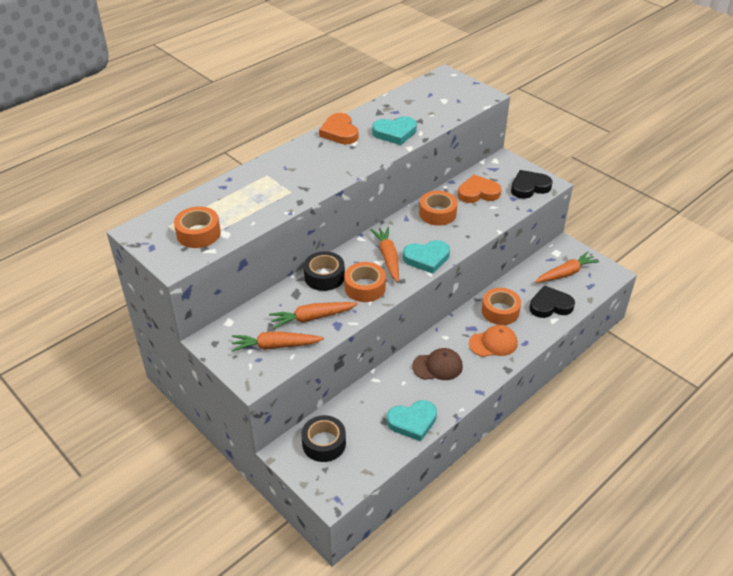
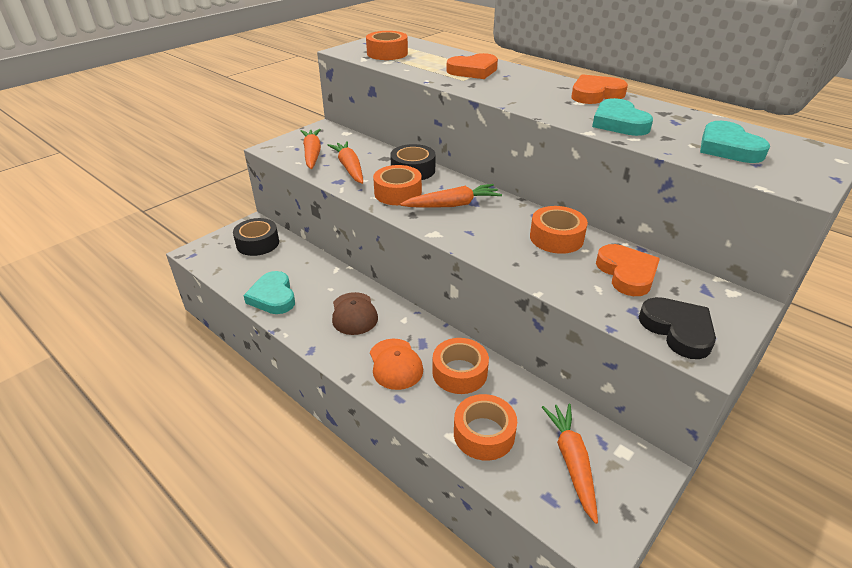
camera: 85 degrees right, 5 degrees down
turquoise heart [403,240,450,274] -> turquoise heart moved to [700,121,770,163]
black heart [529,285,575,318] -> orange tape [454,394,517,461]
orange carrot [535,252,599,283] -> orange carrot turned 150 degrees counterclockwise [542,404,598,524]
none -> orange heart [446,53,498,79]

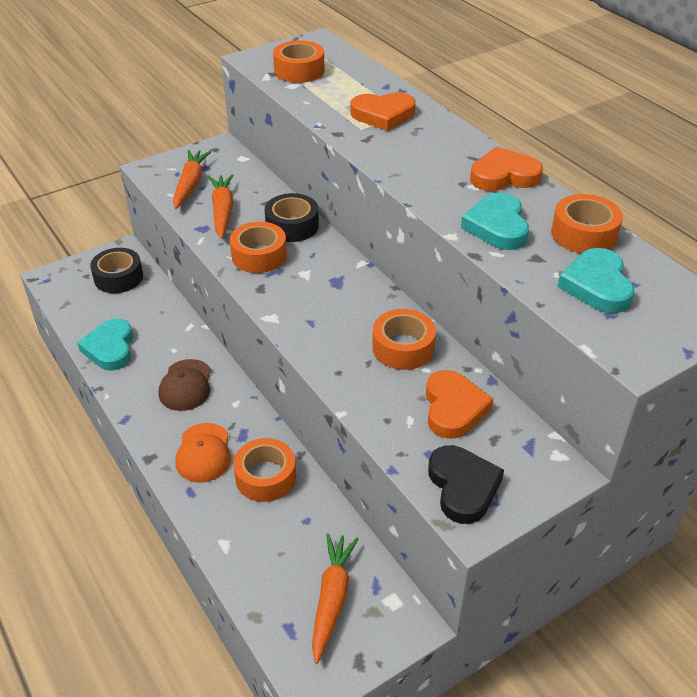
camera: 15 degrees right, 5 degrees up
orange carrot [400,184,502,208] -> none
orange tape [454,394,517,461] -> orange tape moved to [551,194,623,253]

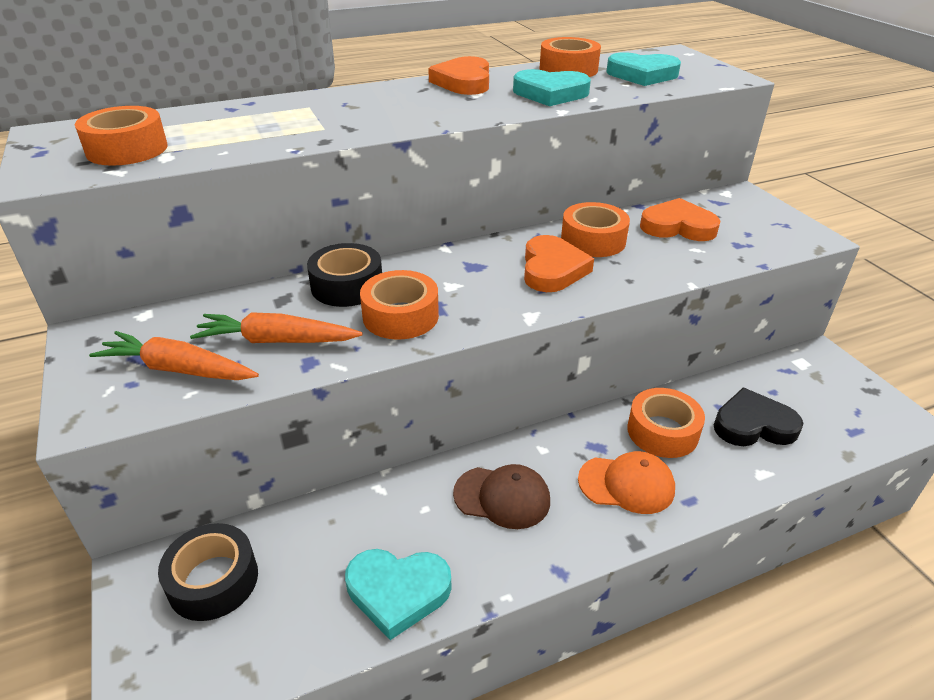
camera: 80 degrees left, 5 degrees down
orange carrot [312,533,359,664] -> none
orange heart [350,92,416,131] -> orange heart moved to [524,235,594,292]
black heart [428,445,504,524] -> black heart moved to [714,388,803,446]

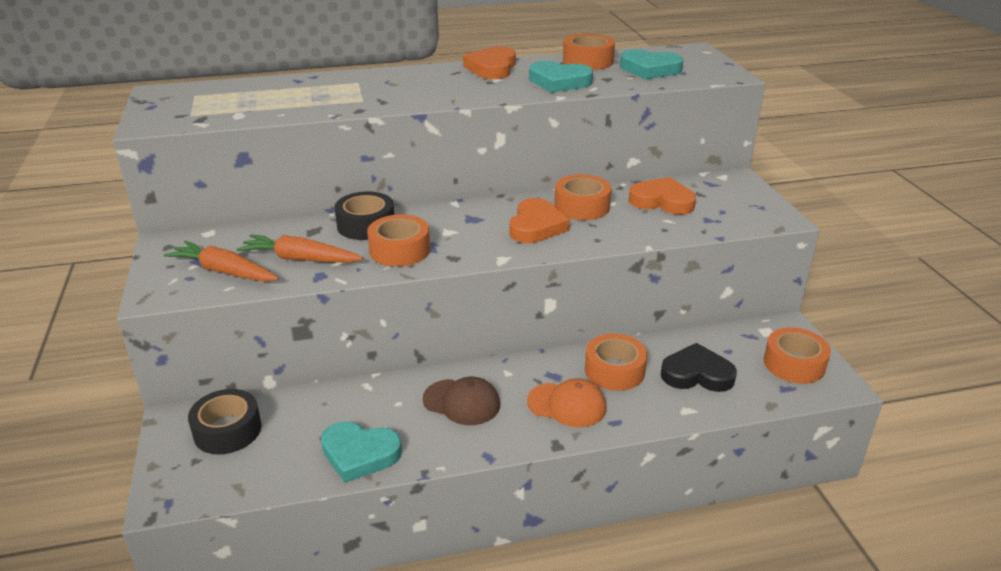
camera: 10 degrees right, 5 degrees down
orange tape [75,106,168,166] -> orange tape moved to [764,327,831,384]

